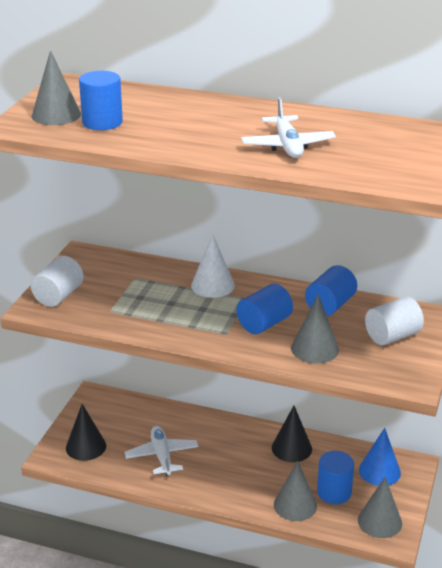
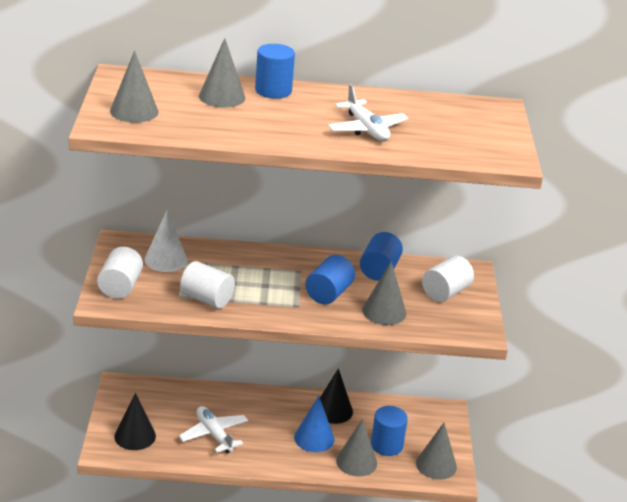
camera: 20 degrees left, 0 degrees up
blue cylinder [79,71,123,130] -> blue cylinder moved to [255,44,295,99]
white cone [191,234,235,298] -> white cone moved to [145,210,188,272]
blue cone [359,428,401,486] -> blue cone moved to [294,396,334,452]
none -> white cylinder [180,261,235,309]
none -> grey cone [199,38,245,108]

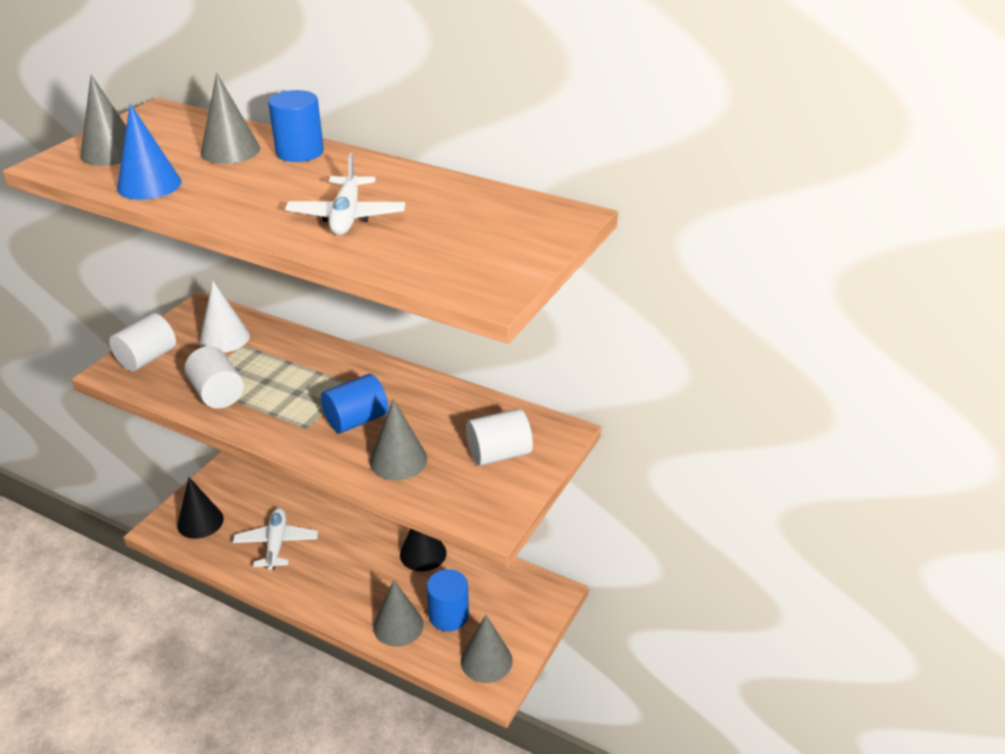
camera: 30 degrees right, 5 degrees up
blue cone [294,396,334,452] -> blue cone moved to [117,103,182,200]
blue cylinder [360,232,403,281] -> none

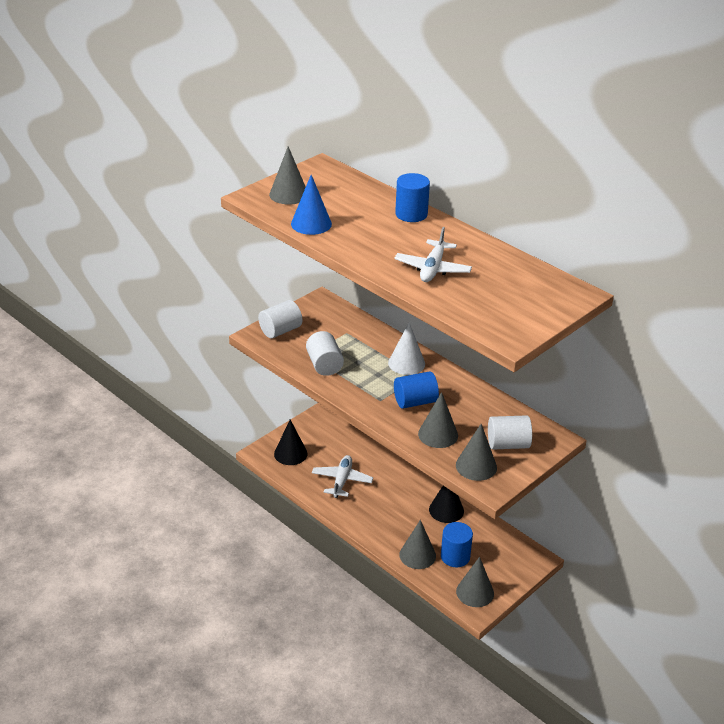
camera: 15 degrees right, 0 degrees up
white cone [199,281,250,353] -> white cone moved to [388,323,425,375]
grey cone [200,73,260,164] -> grey cone moved to [456,424,497,481]

